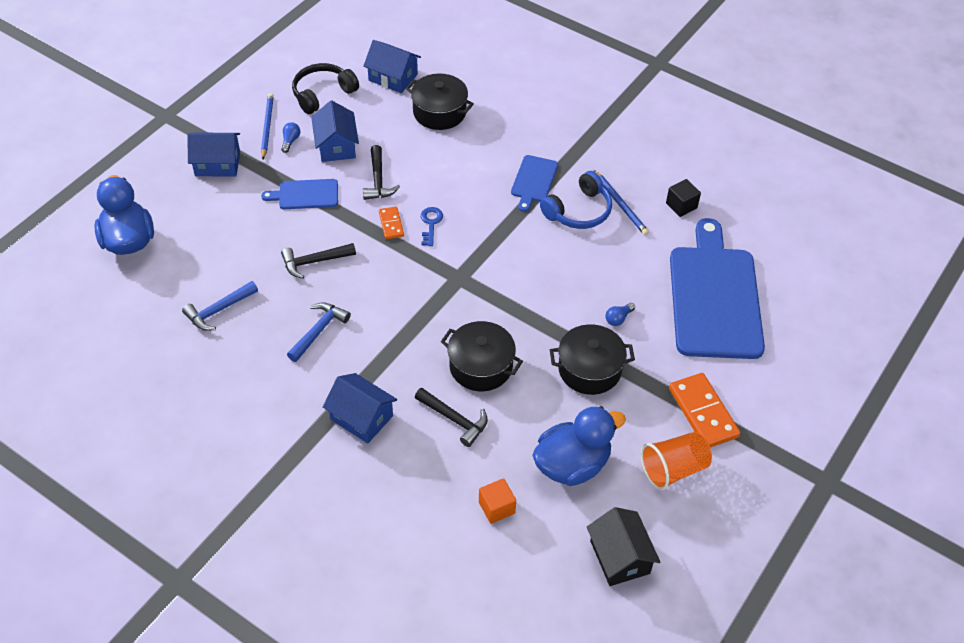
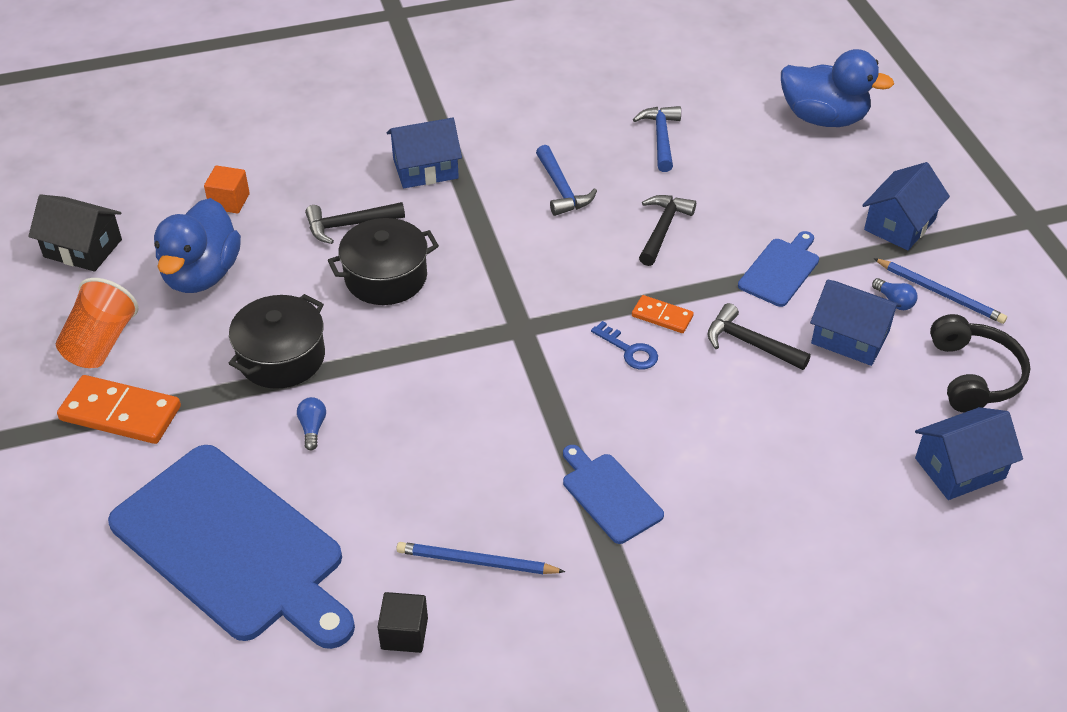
camera: 130 degrees right, 5 degrees down
black pot [406,74,474,130] -> none
blue headphones [540,171,612,229] -> none

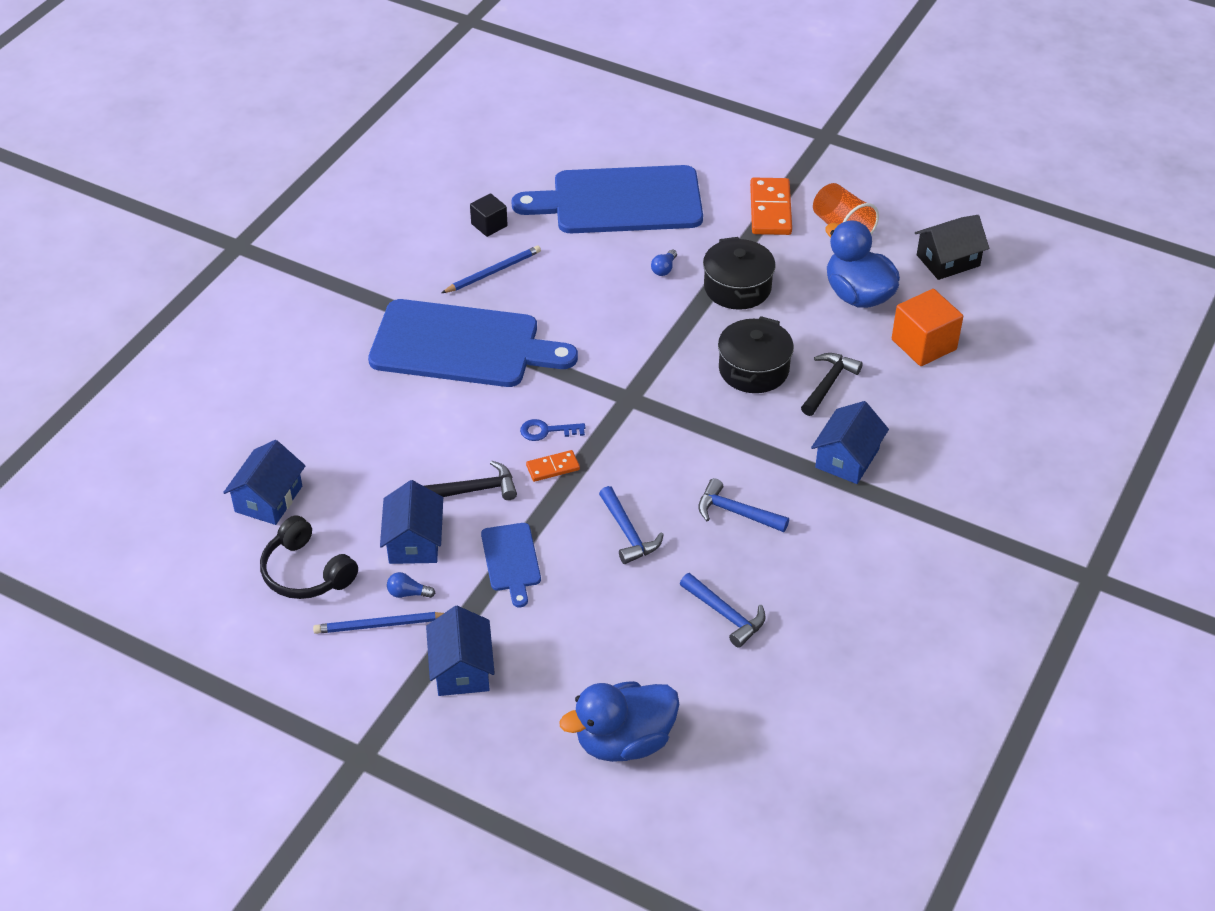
camera: 135 degrees right, 0 degrees up
orange domino [57,375,181,444] -> orange domino turned 60 degrees counterclockwise [750,178,792,235]
orange cube [204,166,250,214] -> orange cube [892,289,963,366], size x1.68
blue light bulb [297,397,326,450] -> blue light bulb turned 75 degrees clockwise [651,250,677,276]
blue cutting board [563,445,664,544] -> blue cutting board [368,299,578,387], size x2.18
black hammer [639,195,696,266] -> blue hammer [599,486,664,564]
blue house [810,280,902,366] -> blue house turned 75 degrees counterclockwise [380,480,443,564]

